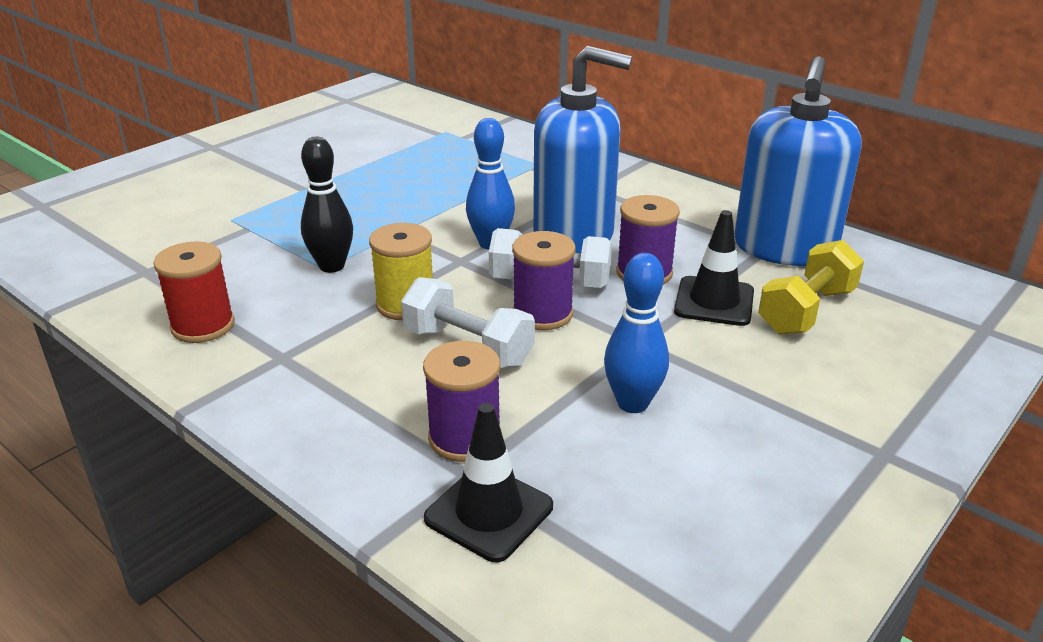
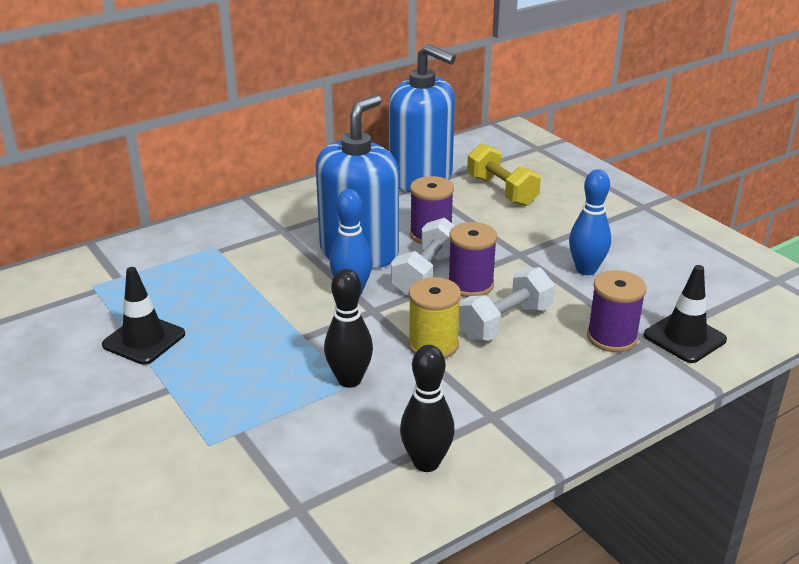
camera: 75 degrees left, 0 degrees up
red spool [154,242,235,343] -> black bowling pin [400,345,455,472]
black traffic cone [674,210,754,326] -> black traffic cone moved to [102,267,185,365]

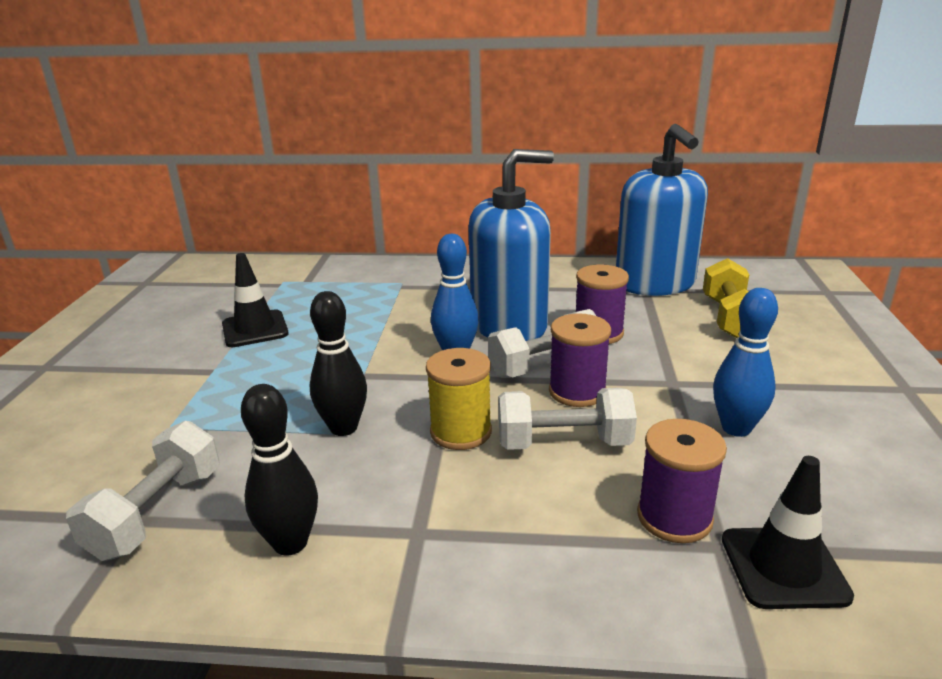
camera: 40 degrees right, 5 degrees down
none -> white dumbbell [66,421,220,561]

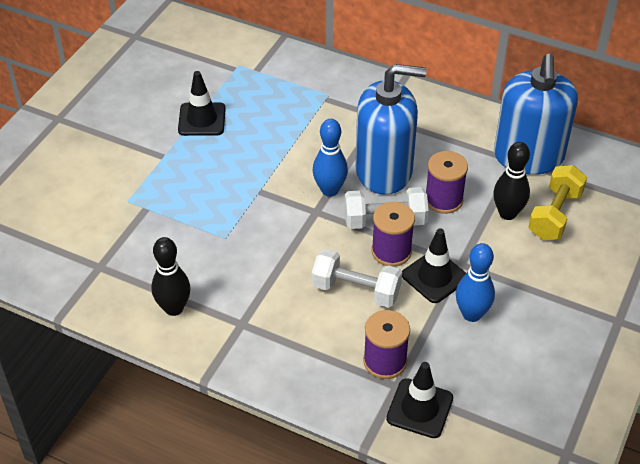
camera: 20 degrees right, 20 degrees up
white dumbbell [66,421,220,561] -> none
black bowling pin [310,291,367,436] -> black bowling pin moved to [493,142,530,220]
yellow spool [426,348,492,450] -> none
none -> black traffic cone [402,228,466,303]

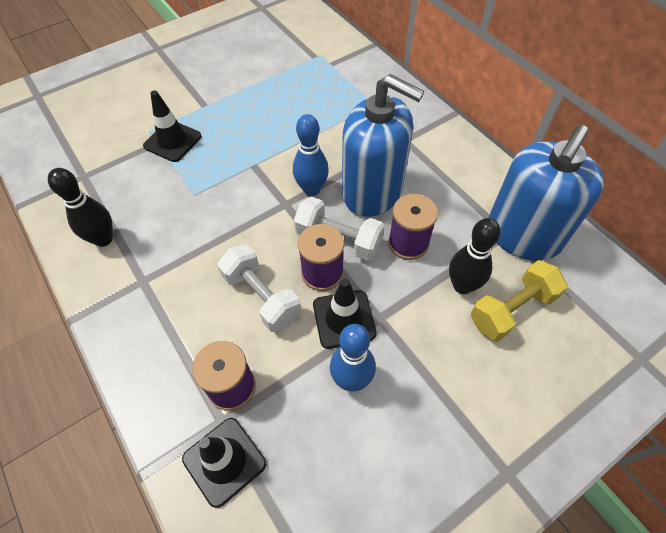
camera: 30 degrees right, 10 degrees up
black traffic cone [178,71,226,136] -> black traffic cone moved to [143,90,201,162]

